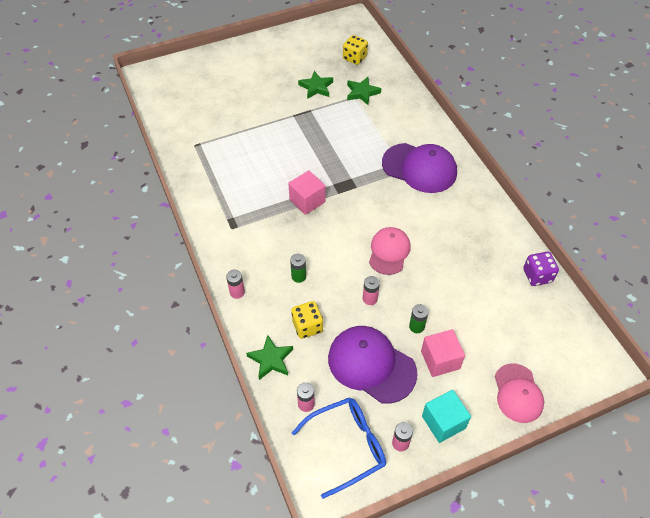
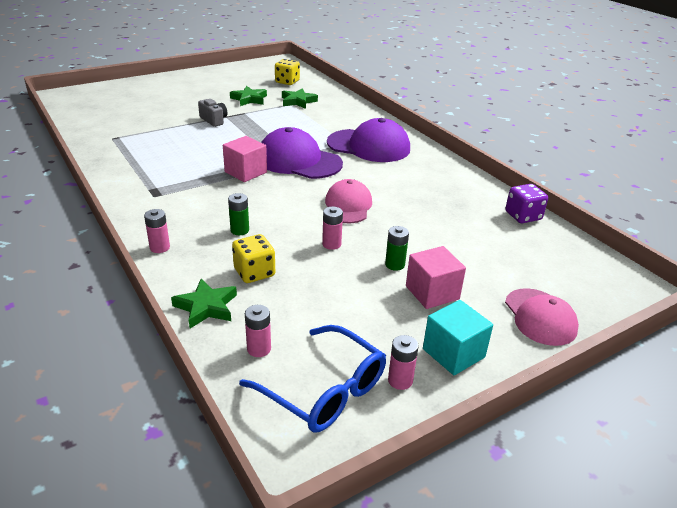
camera: 10 degrees left, 20 degrees down
blue glasses [292,397,386,499] -> blue glasses turned 75 degrees clockwise [239,325,386,433]
purple cap [328,326,418,404] -> purple cap moved to [261,127,343,179]
none -> grey camera [198,99,227,127]

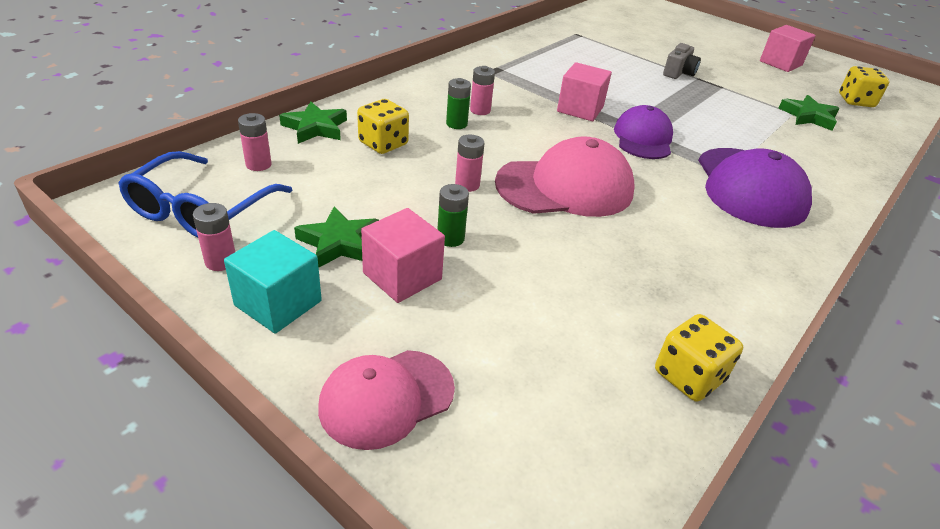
camera: 70 degrees right, 5 degrees up
pink battery [144,209,170,253] -> pink battery moved to [470,66,495,115]
green star [230,86,267,106] -> green star moved to [294,206,379,267]
purple cap [261,127,343,179] -> purple cap [614,105,673,159], size x0.66
pink cap [325,179,372,223] -> pink cap [495,136,634,217], size x1.52
purple dice [505,184,548,223] -> yellow dice [655,314,743,402]
none -> pink cube [760,25,816,72]

